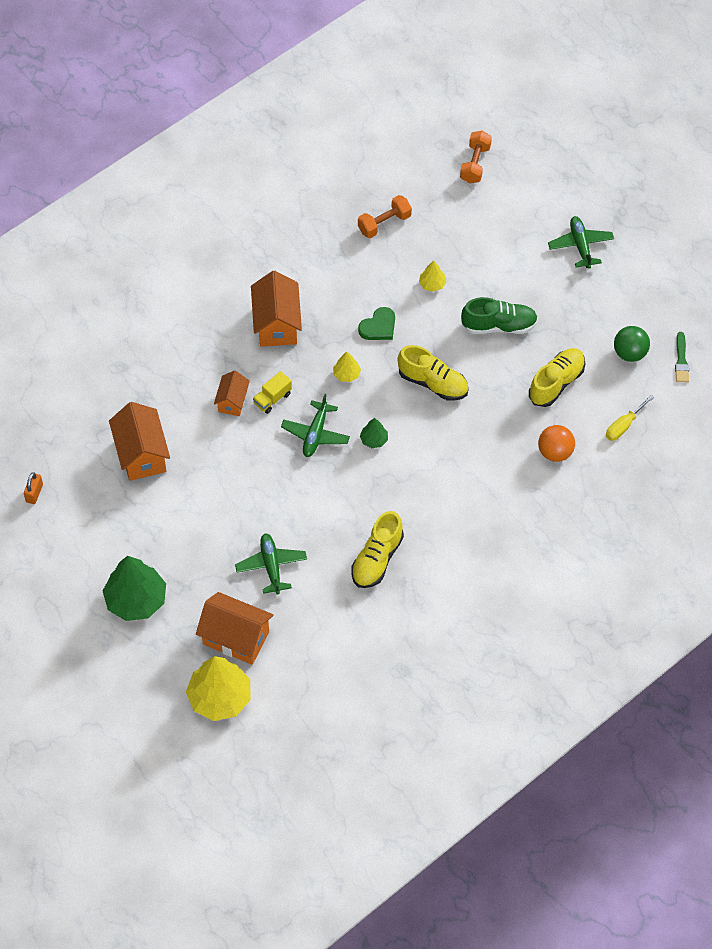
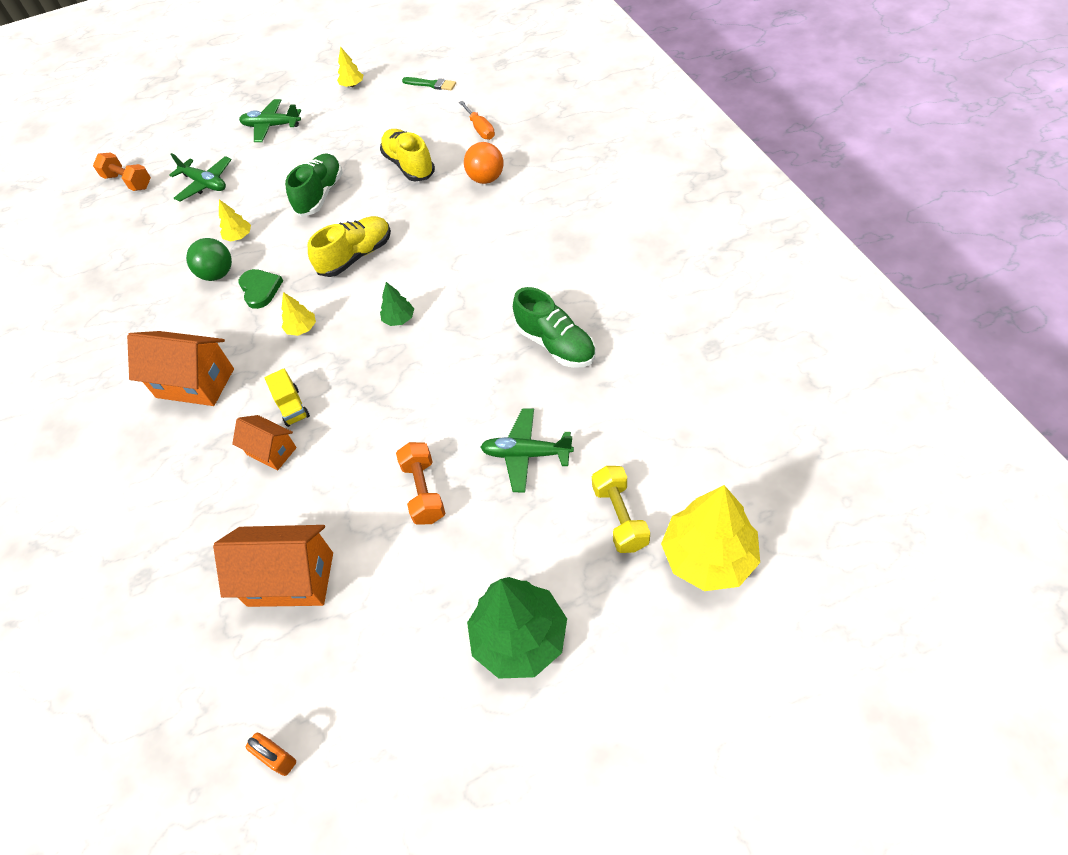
camera: 65 degrees left, 5 degrees down
orange house [196,592,273,665] -> yellow dumbbell [592,466,650,553]
green plane [281,394,350,457] -> green plane moved to [169,153,232,202]
yellow shoe [351,511,404,588] -> green shoe [513,287,596,368]
orange dumbbell [358,195,412,238] -> orange dumbbell moved to [396,442,446,525]
yellow screwdriver [606,395,654,441] -> orange screwdriver [459,101,495,140]
green ball [614,326,650,362] -> green ball moved to [186,238,232,281]
none -> yellow tree [337,46,363,87]

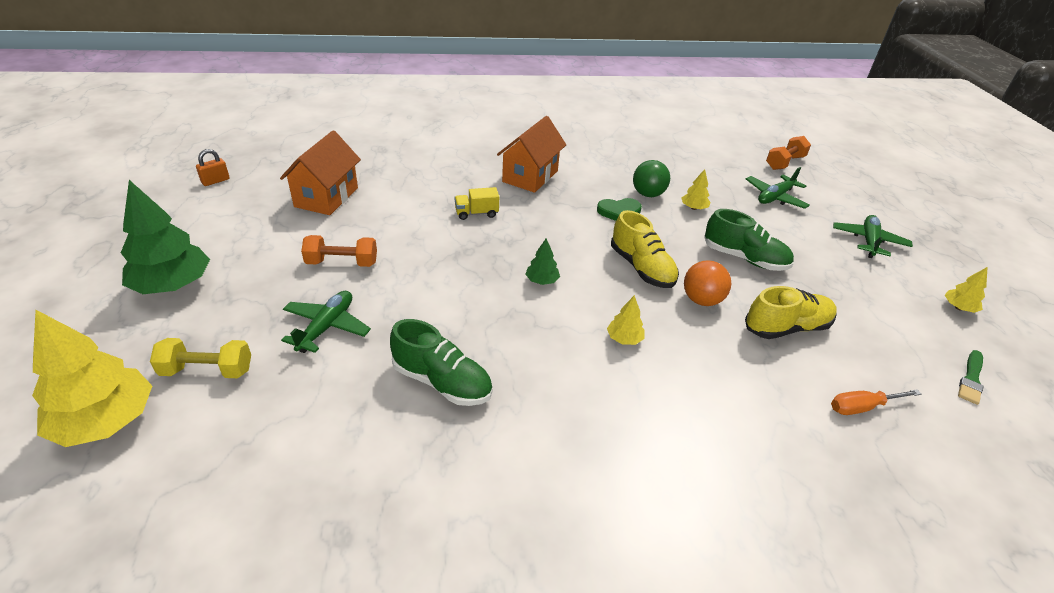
camera: 95 degrees right, 15 degrees down
orange house [232,415,297,470] -> none
yellow tree [281,292,316,336] -> yellow tree moved to [607,295,645,345]
orange ball [464,142,504,184] -> orange ball moved to [684,260,731,306]
green shoe [513,287,596,368] -> green shoe turned 120 degrees counterclockwise [390,319,492,406]

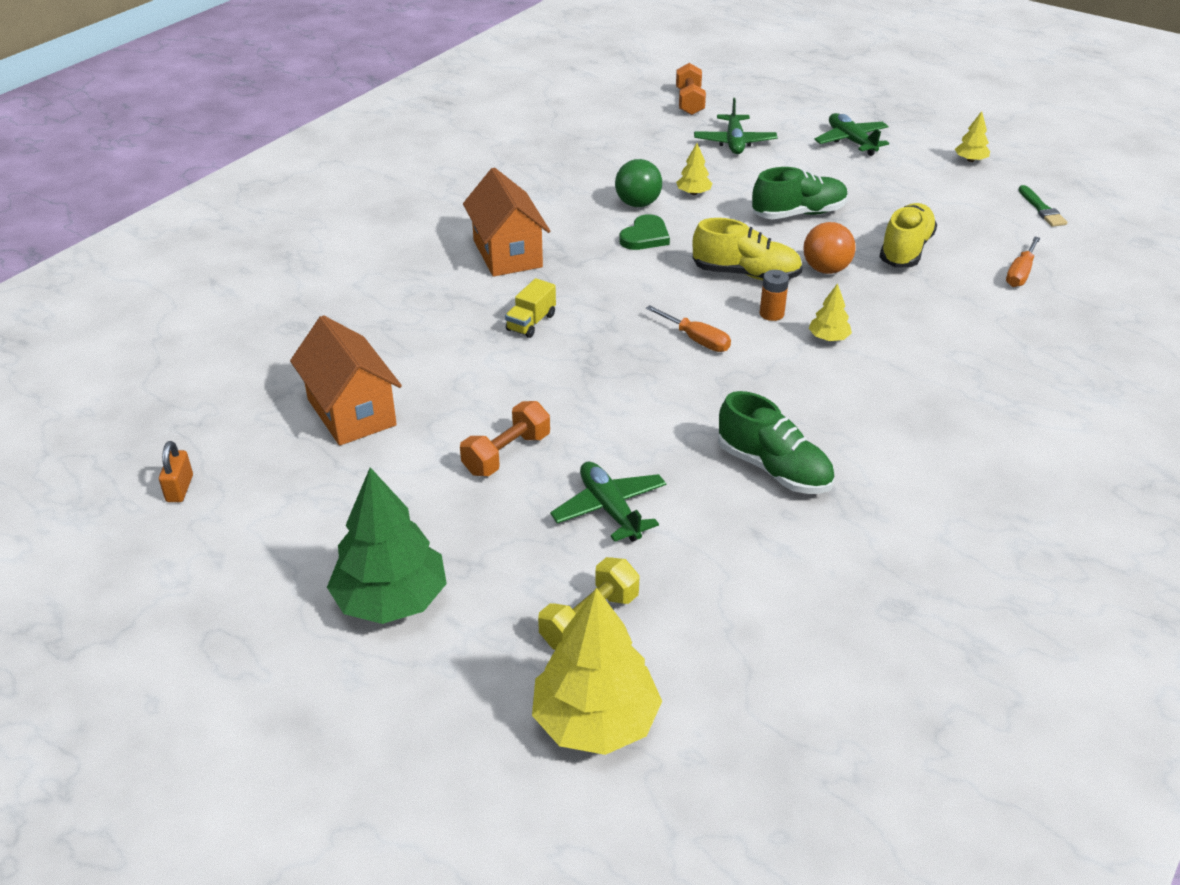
camera: 45 degrees left, 0 degrees up
green shoe [390,319,492,406] -> green shoe turned 60 degrees clockwise [718,391,835,494]
green tree [526,239,560,285] -> orange screwdriver [646,305,731,352]
none -> orange battery [760,270,789,321]

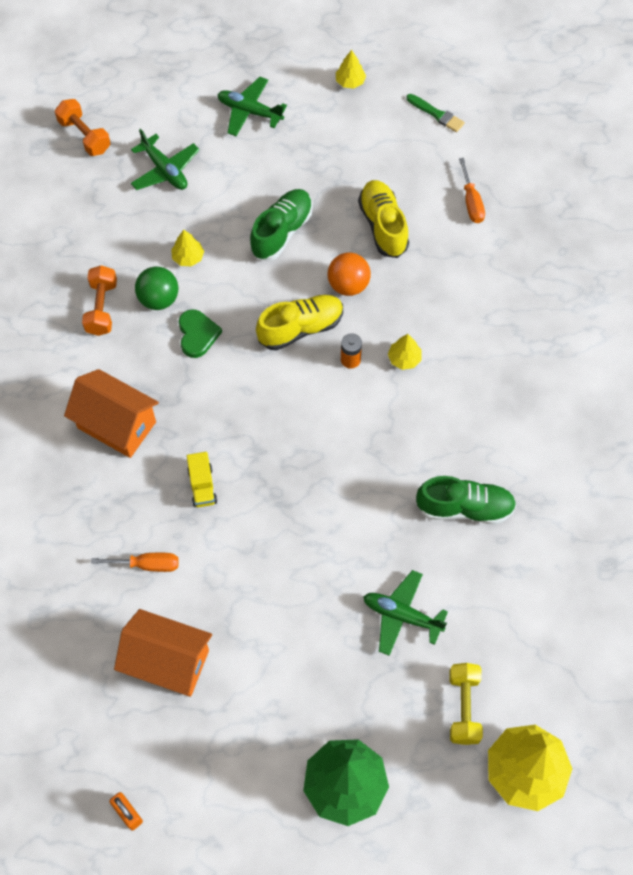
camera: 40 degrees left, 25 degrees up
orange dumbbell [460,401,550,476] -> orange dumbbell moved to [82,265,117,336]
orange screwdriver [646,305,731,352] -> orange screwdriver moved to [91,553,179,572]

